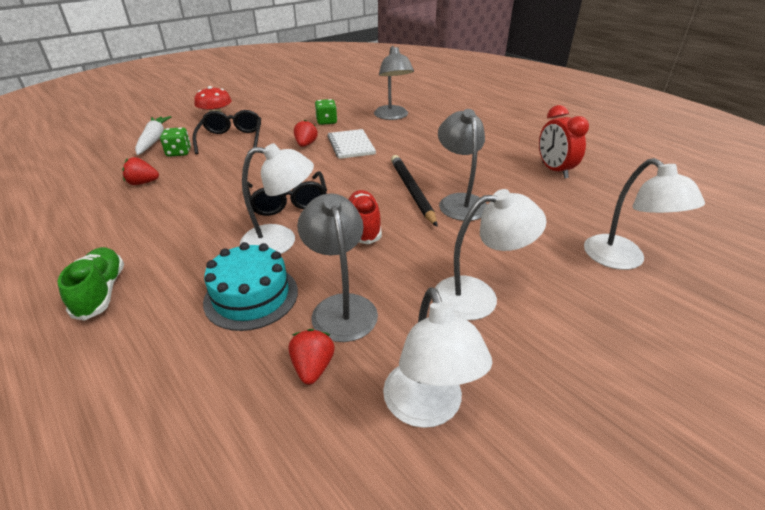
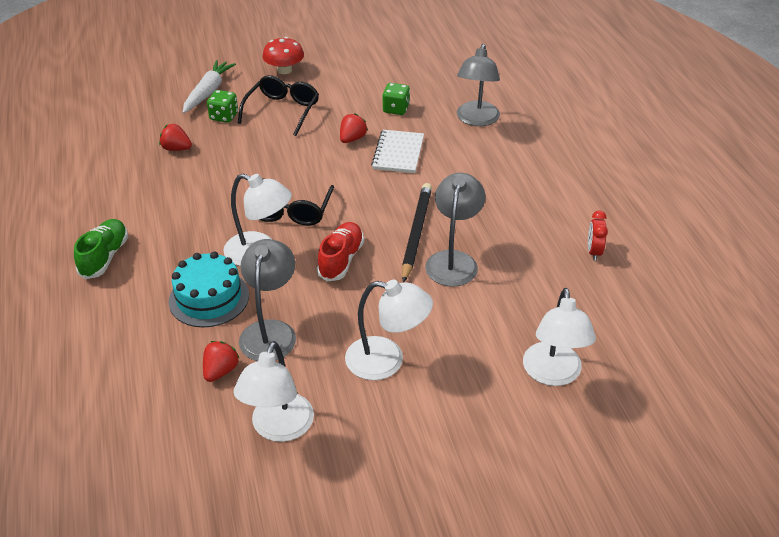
camera: 25 degrees right, 5 degrees up
red clock [539,105,589,179] -> red clock [588,211,608,261], size x0.60

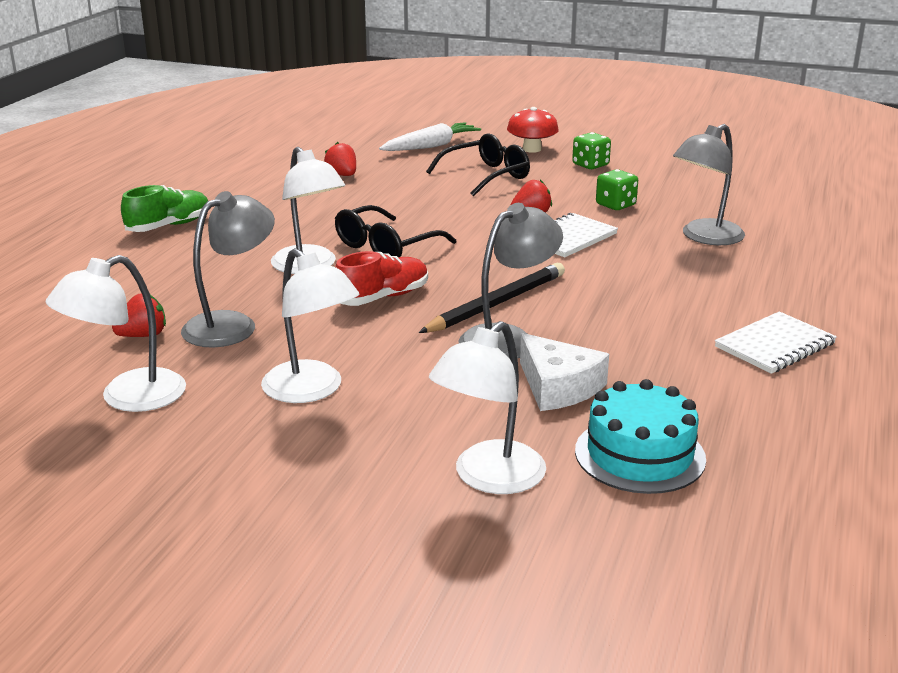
camera: 35 degrees right, 15 degrees down
turquoise cake [169,252,249,328] -> turquoise cake moved to [575,379,706,494]
green dice [207,90,238,123] -> green dice moved to [572,132,611,169]
red clock [588,211,608,261] -> none
none -> white cheese [520,333,609,411]
none -> white notebook [715,311,837,374]

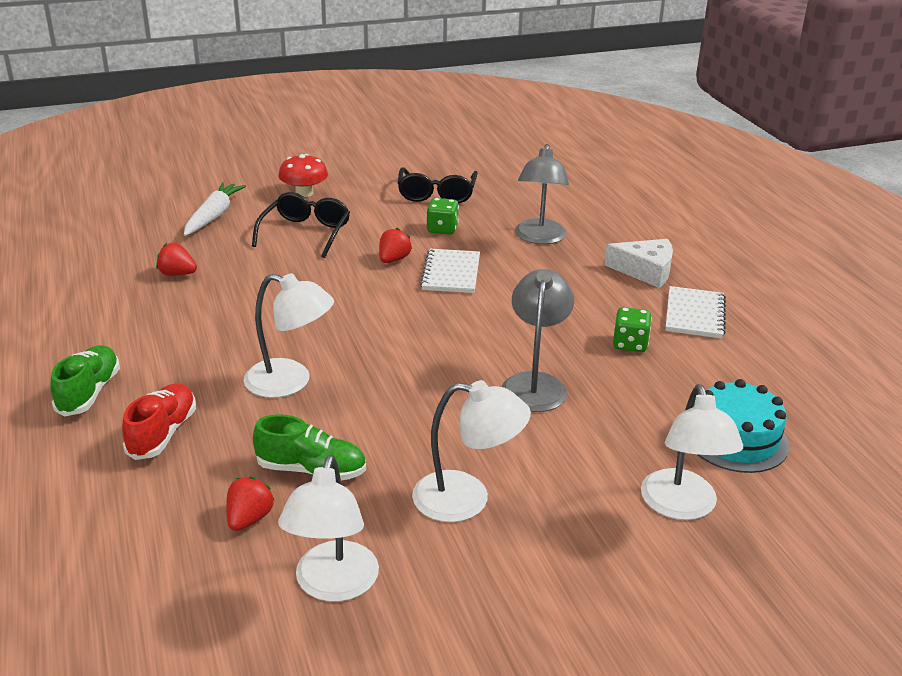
camera: 40 degrees left, 5 degrees up
grey lamp [181,191,275,348] -> green shoe [253,414,366,481]
black glasses [335,205,456,257] -> black glasses moved to [397,167,478,203]
red shoe [335,251,428,306] -> red shoe moved to [122,383,196,460]
black pencil [419,263,565,333] -> none
white cheese [520,333,609,411] -> white cheese moved to [604,239,673,288]
green dice [572,132,611,169] -> green dice moved to [613,307,652,352]

